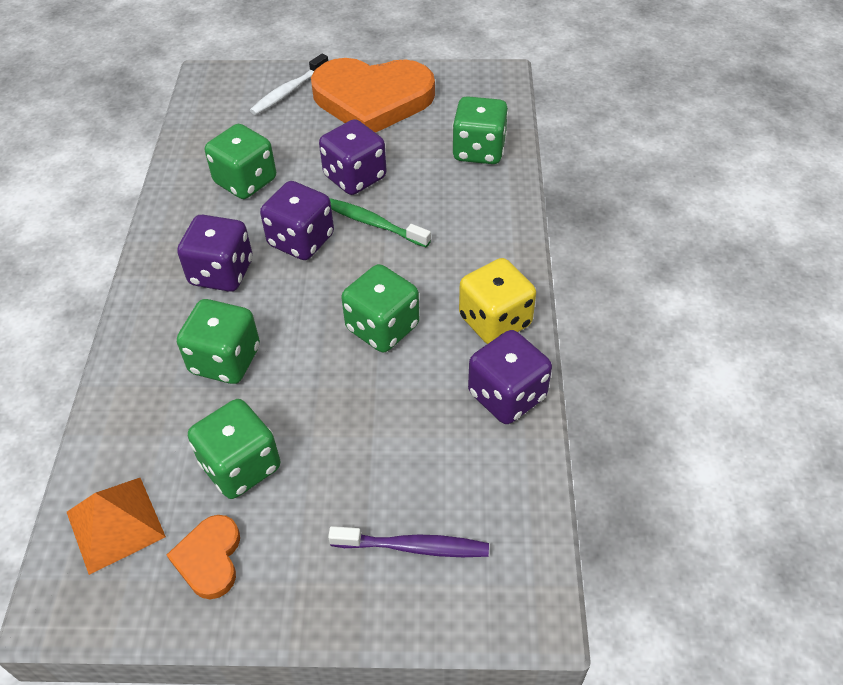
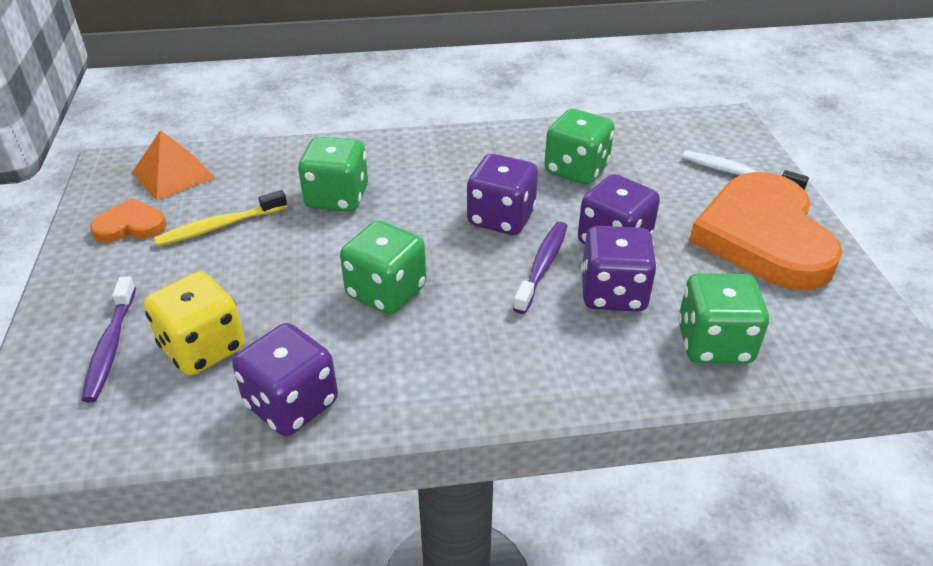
camera: 80 degrees right, 10 degrees down
purple dice [177,215,253,292] -> purple dice moved to [581,226,657,312]
green dice [188,399,280,499] -> yellow toothbrush [154,190,287,246]
green toothbrush [329,198,431,247] -> purple toothbrush [513,222,567,314]
yellow dice [459,258,536,344] -> yellow dice moved to [144,271,245,376]

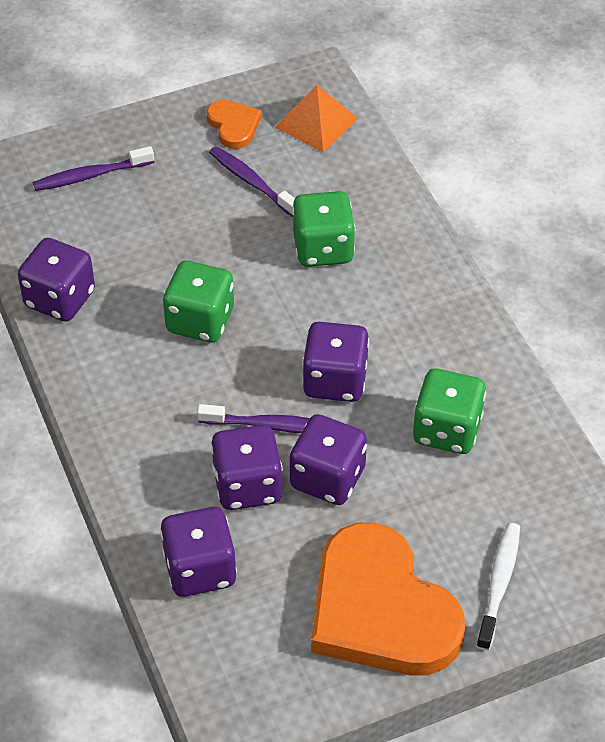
camera: 75 degrees right, 10 degrees up
yellow dice [144,271,245,376] -> none
yellow toothbrush [154,190,287,246] -> purple toothbrush [209,146,295,217]
green dice [678,273,769,364] -> purple dice [160,507,237,597]
orange heart [689,172,843,290] -> orange heart turned 105 degrees counterclockwise [311,522,465,676]

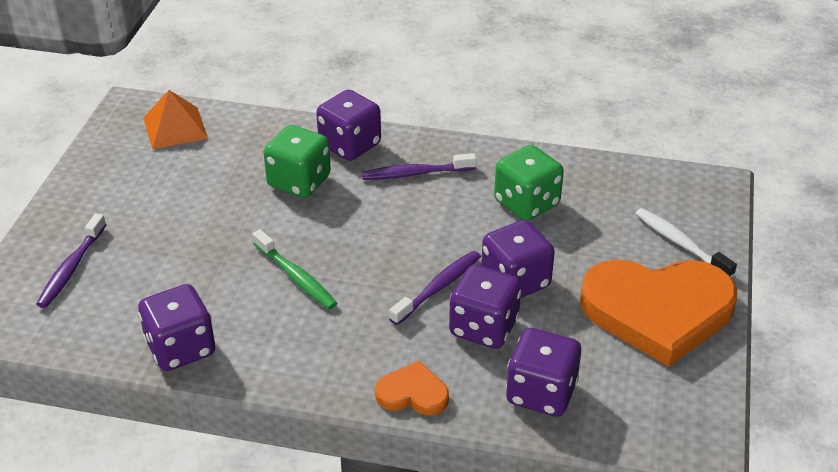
camera: 55 degrees left, 10 degrees down
green dice [163,261,234,343] -> green toothbrush [252,229,337,309]
orange heart [206,100,262,149] -> orange heart moved to [375,361,449,415]
purple toothbrush [209,146,295,217] -> purple toothbrush moved to [362,153,477,180]
purple dice [302,322,369,402] -> purple dice moved to [316,90,381,161]

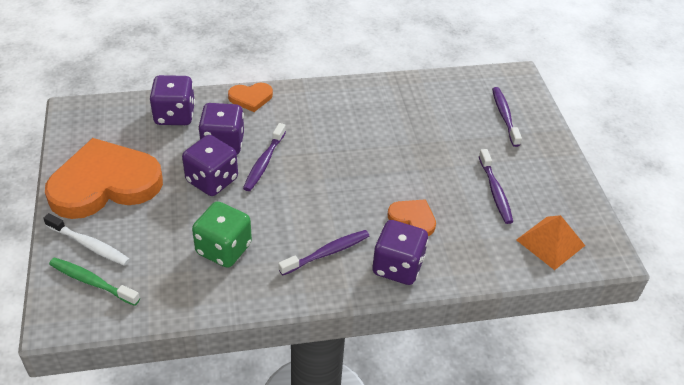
camera: 155 degrees right, 5 degrees up
purple dice [138,284,215,371] -> none
green toothbrush [252,229,337,309] -> green toothbrush moved to [49,257,140,306]
green dice [263,125,331,198] -> orange heart [388,199,436,236]
none -> purple toothbrush [479,149,513,224]

